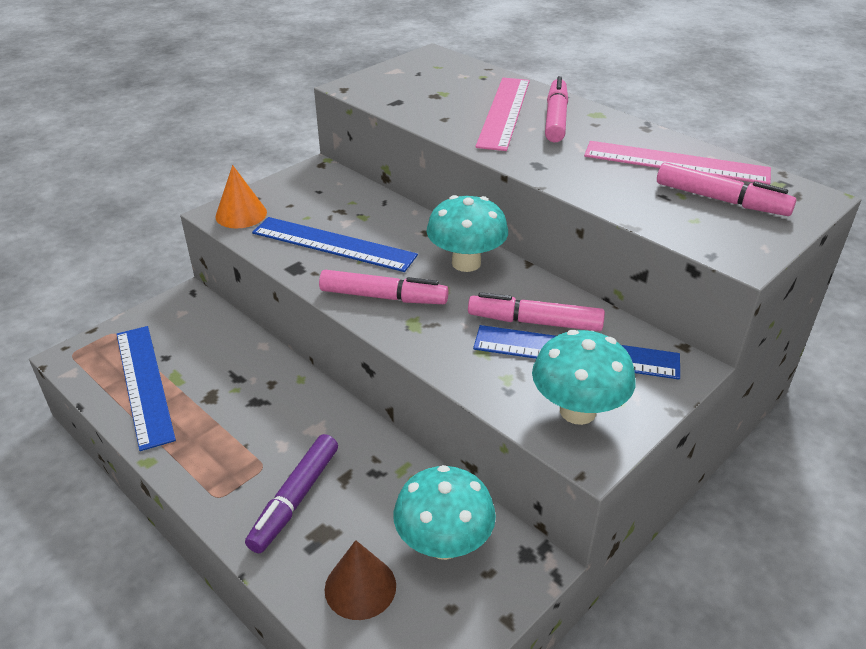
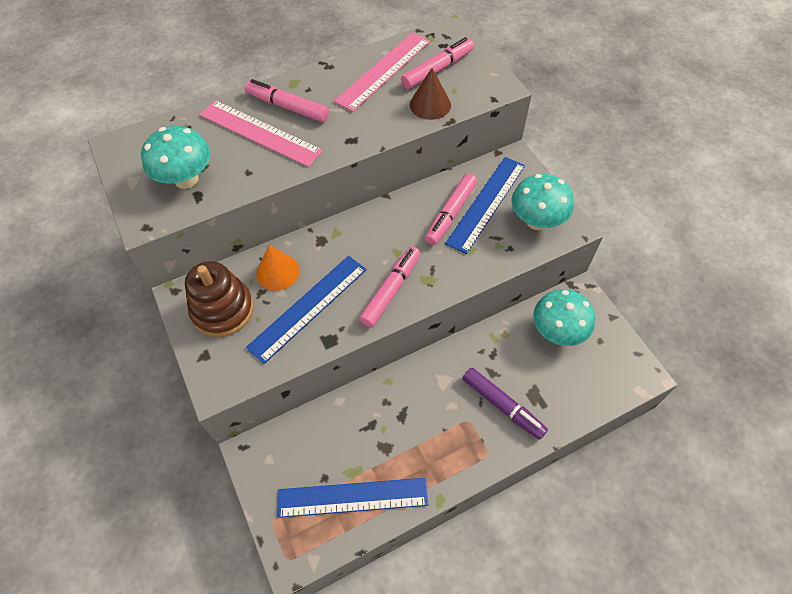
camera: 70 degrees left, 20 degrees up
orange cone [215,165,267,229] -> orange cone moved to [256,245,300,291]
brown cone [325,540,396,620] -> brown cone moved to [410,68,451,120]
turquoise mushroom [427,195,508,272] -> turquoise mushroom moved to [141,126,210,189]
none -> brown stacking toy [185,261,254,337]

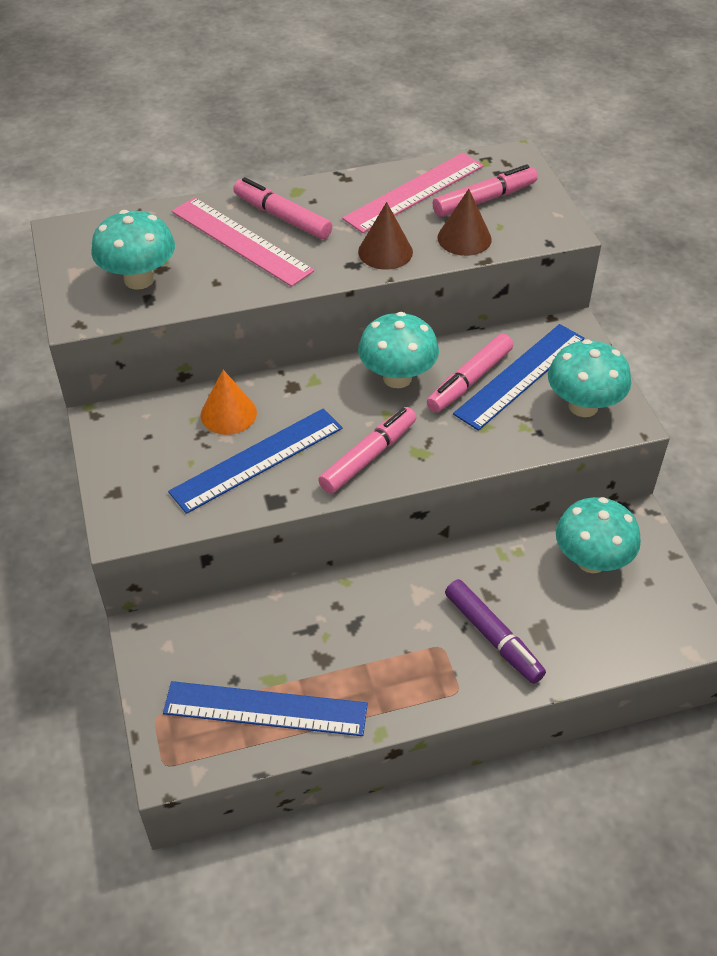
camera: 10 degrees right, 10 degrees down
brown stacking toy [185,261,254,337] -> none
none -> brown cone [358,202,413,270]
none -> turquoise mushroom [358,312,439,388]

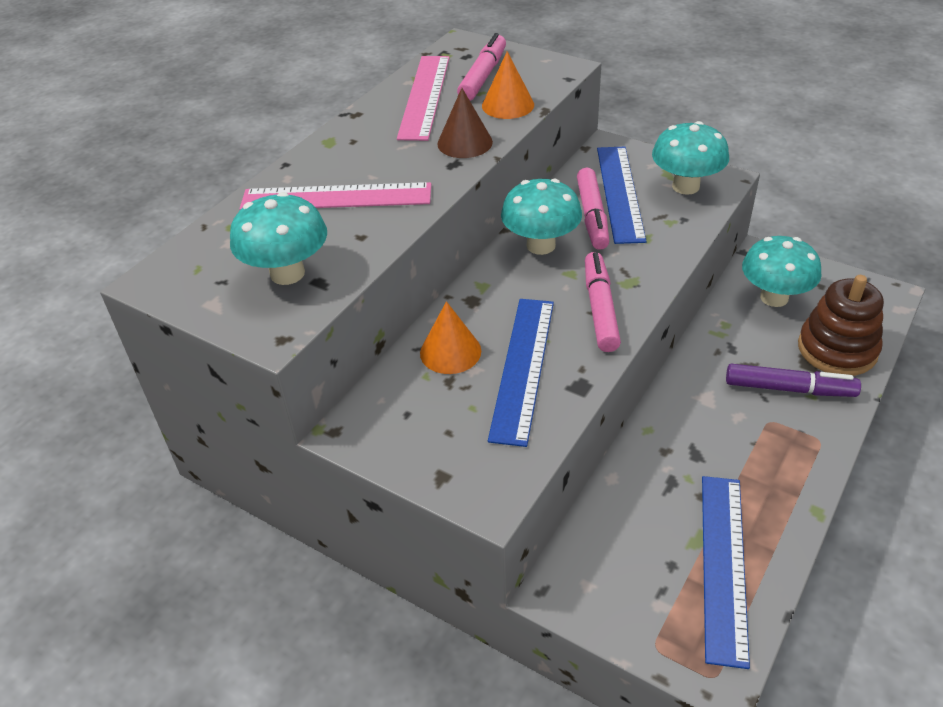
camera: 40 degrees left, 5 degrees down
blue ruler [163,681,368,736] -> blue ruler turned 45 degrees counterclockwise [702,476,750,669]
pink marker [233,177,332,239] -> none
brown cone [437,189,492,256] -> orange cone [482,51,534,119]
none -> brown stacking toy [798,275,884,376]

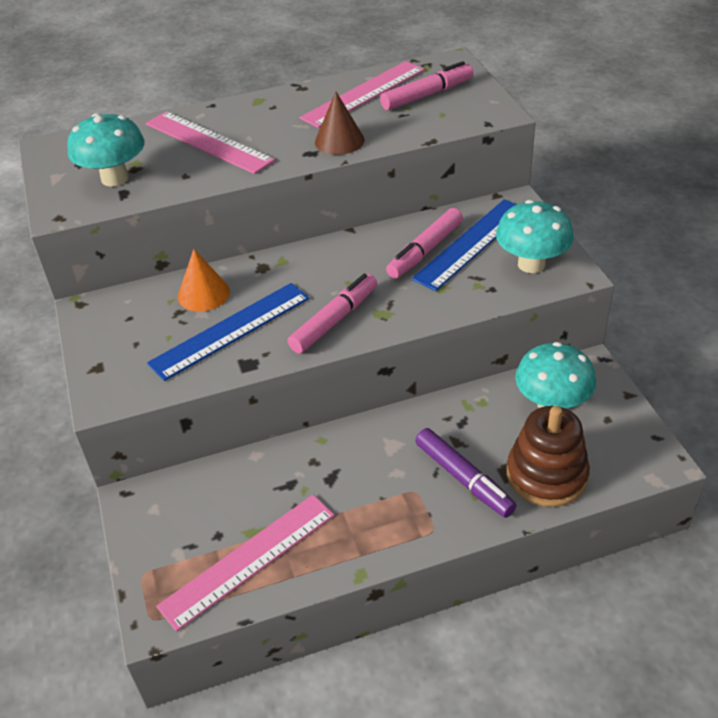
camera: 40 degrees right, 0 degrees up
orange cone [482,51,534,119] -> none
turquoise mushroom [501,179,582,255] -> none
blue ruler [702,476,750,669] -> pink ruler [156,495,334,632]

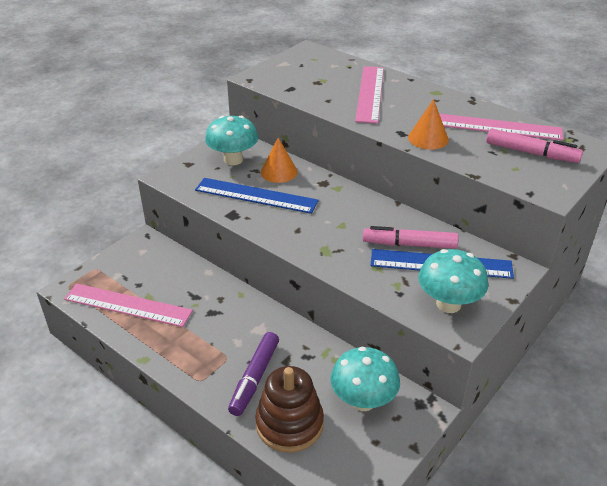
camera: 55 degrees right, 5 degrees down
turquoise mushroom [67,113,145,187] -> turquoise mushroom moved to [205,116,258,165]
pink marker [288,274,377,354] -> none
brown cone [315,92,365,155] -> orange cone [408,99,449,149]

